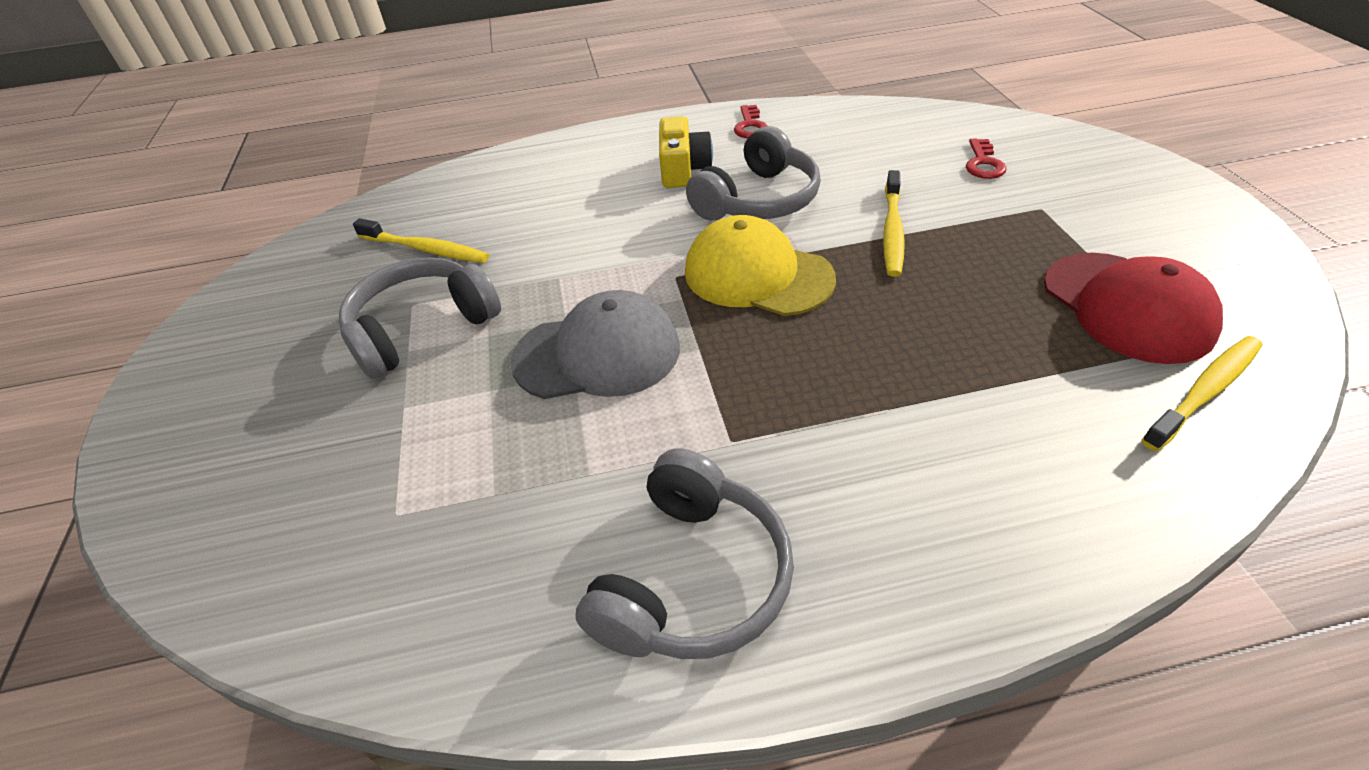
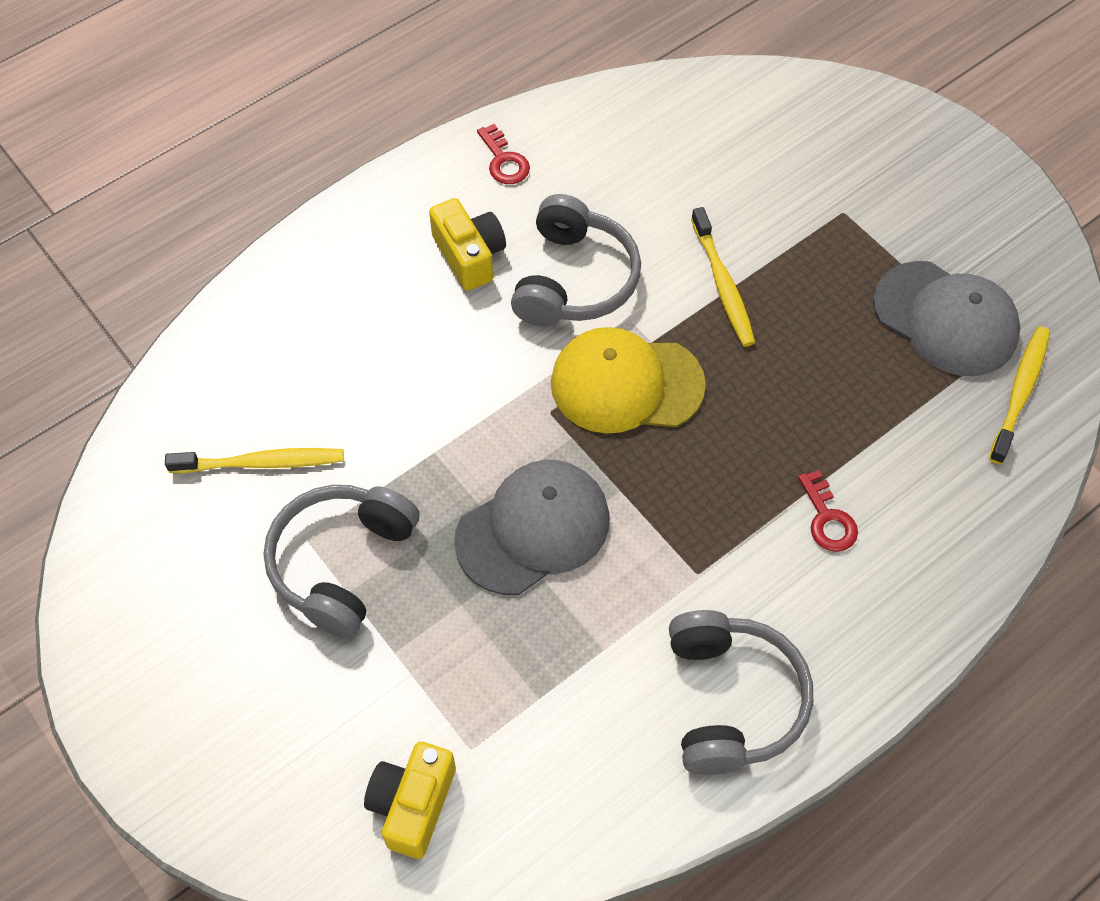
camera: 30 degrees left, 15 degrees up
red key [966,139,1007,179] -> red key moved to [798,470,858,552]
red cap [1044,253,1223,364] -> grey cap [873,261,1020,376]
none -> yellow camera [364,741,456,859]

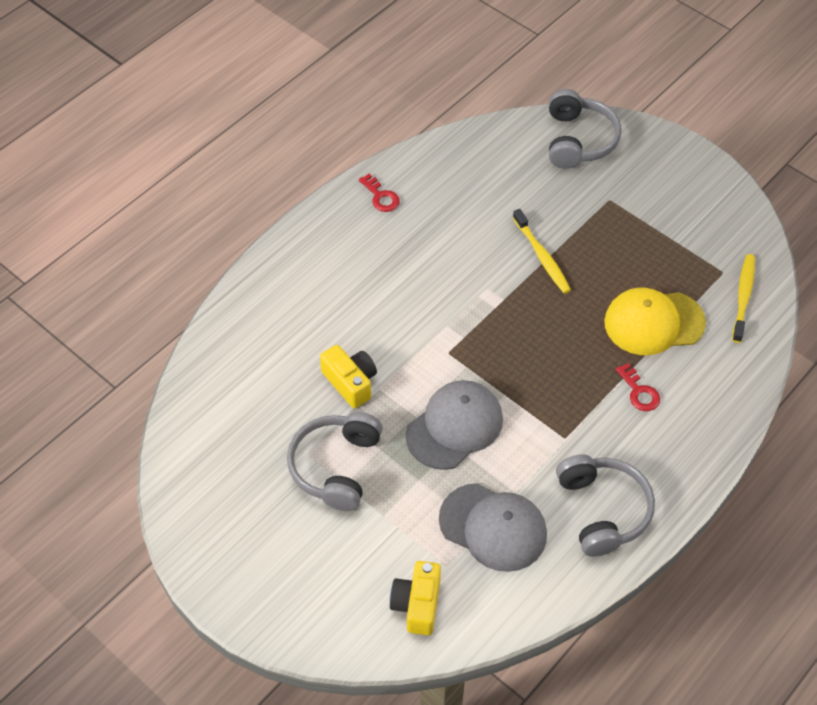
camera: 10 degrees left, 5 degrees down
yellow toothbrush [165,448,344,473] -> none
yellow camera [429,198,506,291] -> yellow camera moved to [320,345,377,408]
grey headphones [511,194,641,326] -> grey headphones moved to [549,89,622,169]
yellow cap [551,327,706,434] -> yellow cap moved to [604,288,706,355]
grey cap [873,261,1020,376] -> grey cap moved to [439,483,547,572]

